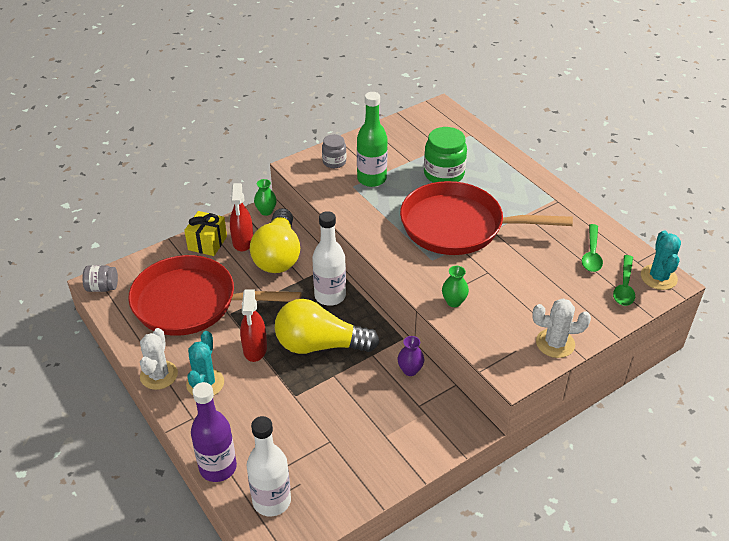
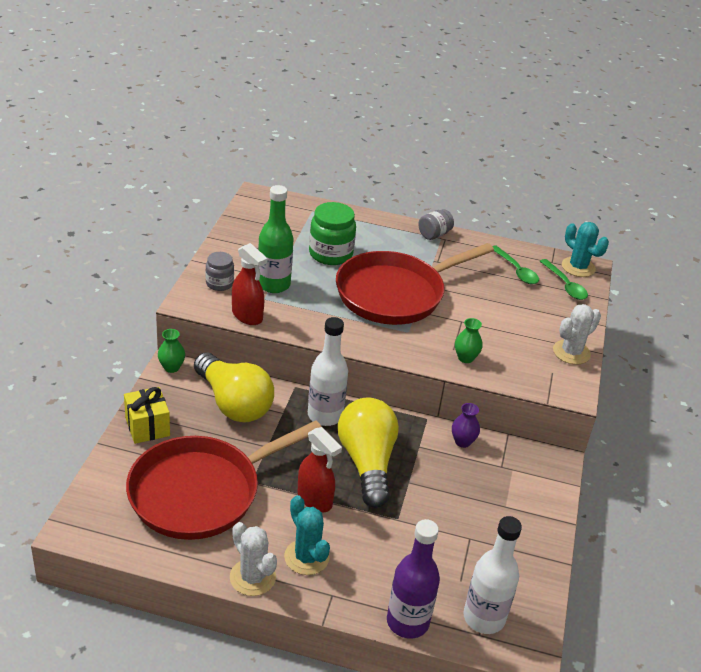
camera: 45 degrees left, 5 degrees down
grey jar [82,265,118,292] -> grey jar moved to [419,209,454,240]
red spray bottle [230,183,253,252] -> red spray bottle moved to [232,243,268,325]
yellow light bulb [275,299,380,354] -> yellow light bulb turned 120 degrees clockwise [338,397,399,508]

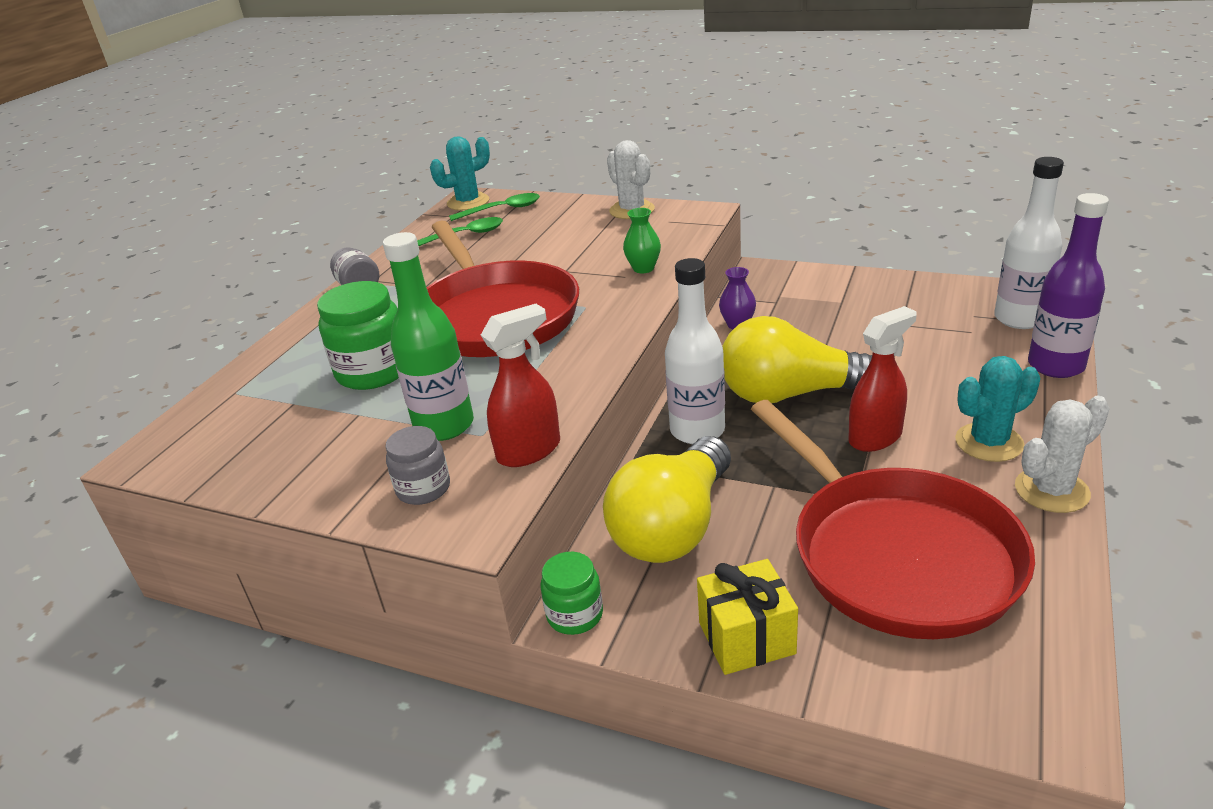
camera: 75 degrees left, 5 degrees down
green vase [158,329,185,373] -> green jar [541,552,603,635]
yellow light bulb [194,352,274,423] -> yellow light bulb turned 150 degrees clockwise [603,436,731,563]

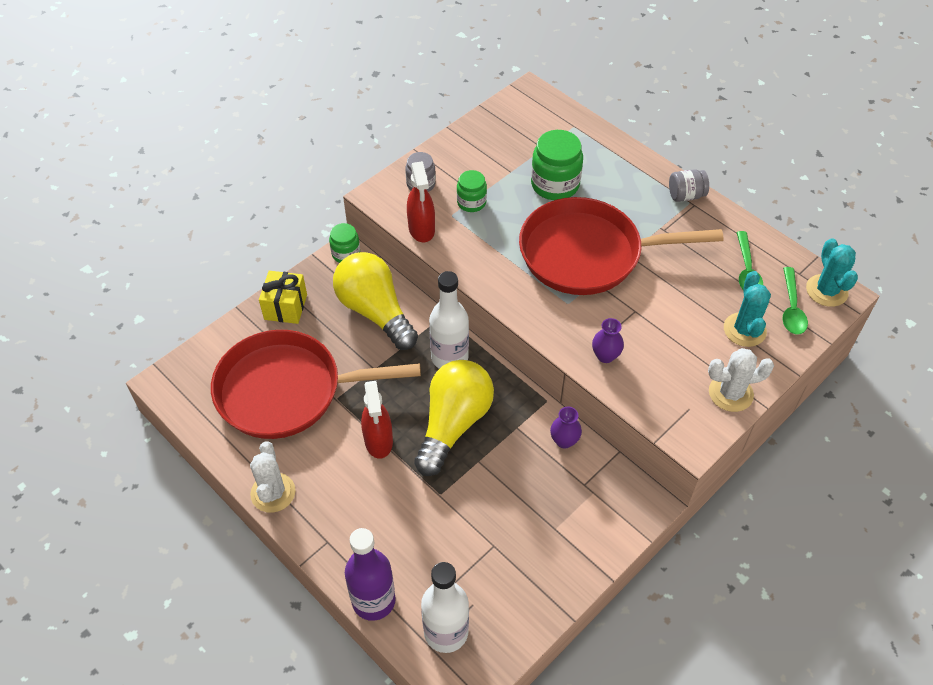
camera: 110 degrees right, 20 degrees up
green bottle [383,232,474,441] -> green jar [457,170,487,212]
green vase [623,208,661,273] -> purple vase [592,318,624,363]
turquoise cactus [955,356,1040,462] -> turquoise cactus moved to [724,271,771,347]

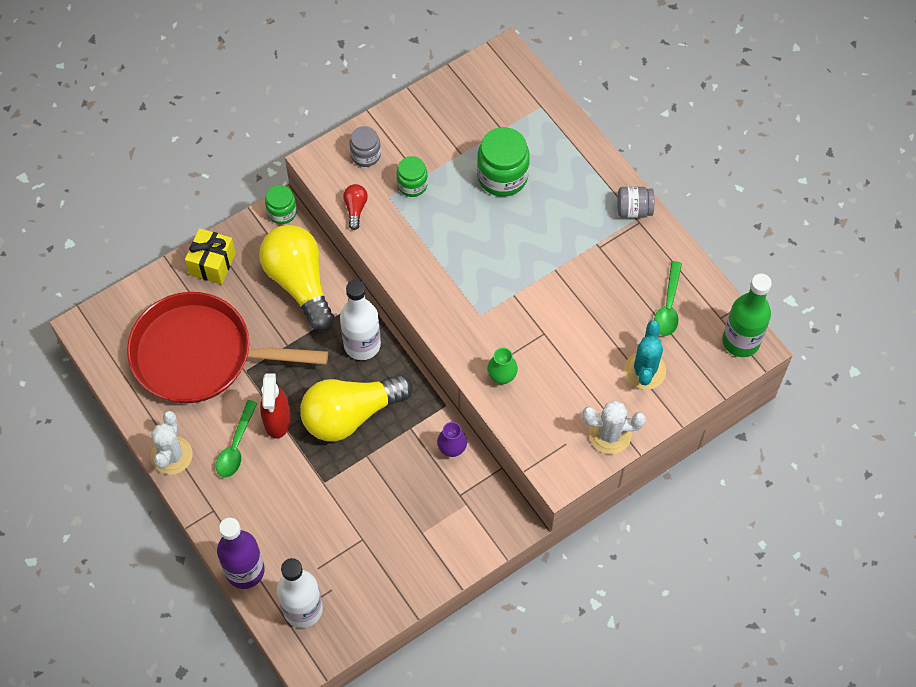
camera: 10 degrees right, 10 degrees up
red spray bottle [407,161,435,242] -> red light bulb [343,184,368,230]
yellow light bulb [414,360,494,476] -> yellow light bulb turned 150 degrees counterclockwise [300,375,413,442]
red pan [519,197,724,295] -> none
purple vase [592,318,624,363] -> green vase [487,348,518,384]
green spoon [782,267,808,335] -> green spoon moved to [216,400,257,478]
turquoise cactus [806,238,858,307] -> green bottle [723,274,772,357]

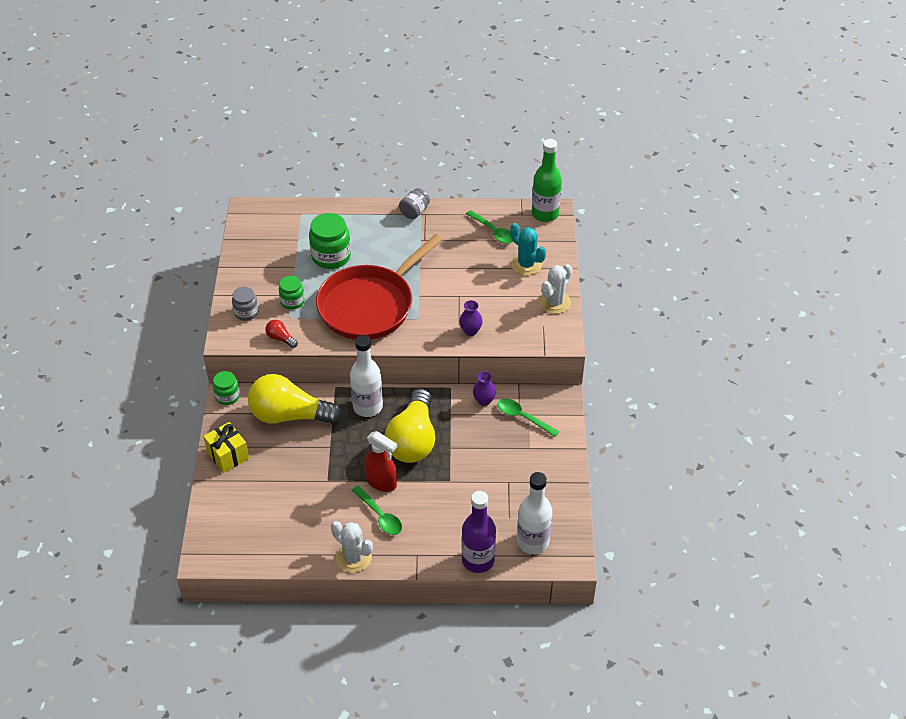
camera: 55 degrees left, 15 degrees down
red pan [127,292,328,403] -> red pan moved to [316,234,443,340]
green vase [487,348,518,384] -> purple vase [459,300,483,336]
none -> green spoon [497,399,559,437]

